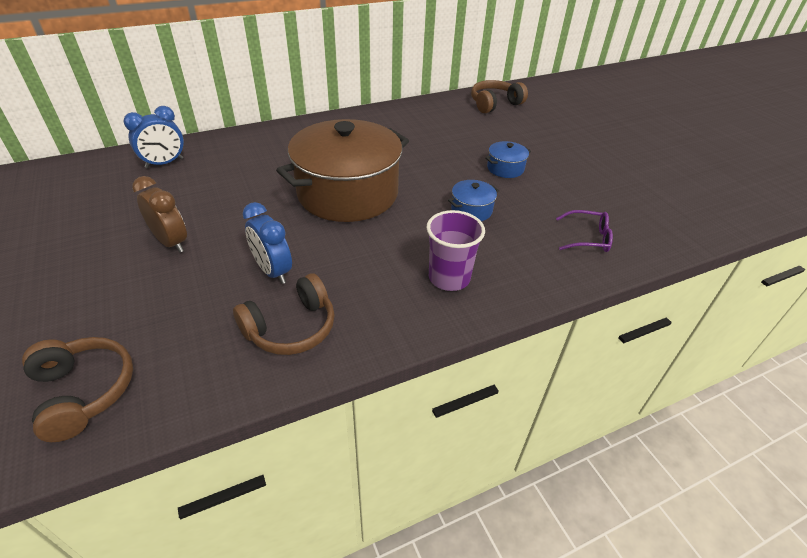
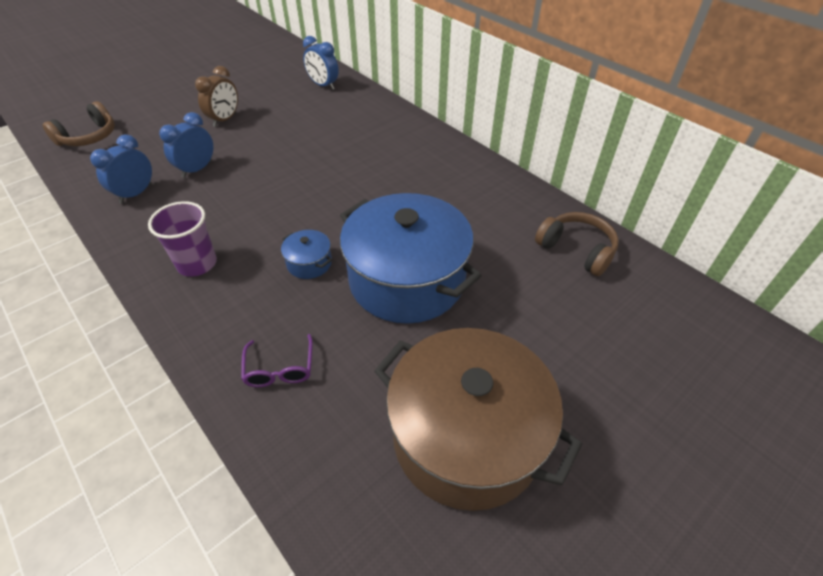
camera: 75 degrees right, 5 degrees up
brown headphones [233,274,335,355] -> blue clock [90,134,152,204]
brown pot [276,119,409,222] -> brown pot moved to [374,328,582,511]
blue pot [485,141,531,178] -> blue pot [340,193,482,324], size x2.49

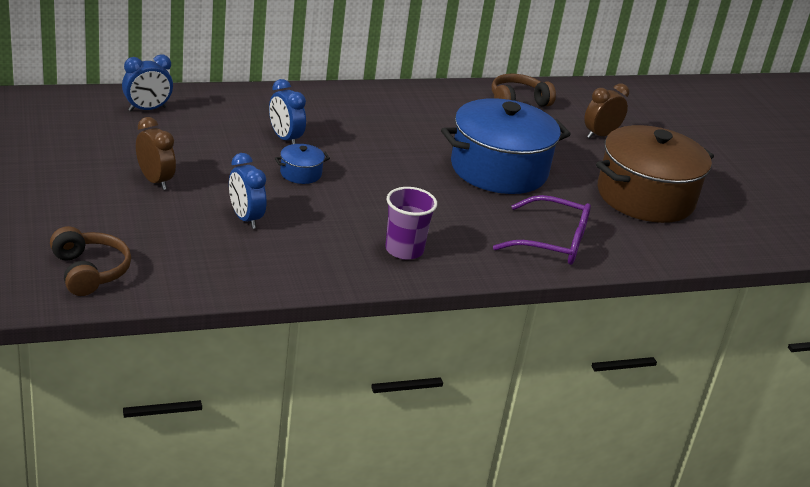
camera: 70 degrees left, 15 degrees down
blue clock [90,134,152,204] -> blue clock moved to [269,79,306,144]
purple glasses [241,334,313,387] -> purple glasses [493,195,591,265], size x1.73
blue pot [281,230,332,279] -> blue pot moved to [275,144,330,184]
none -> brown clock [584,84,629,139]

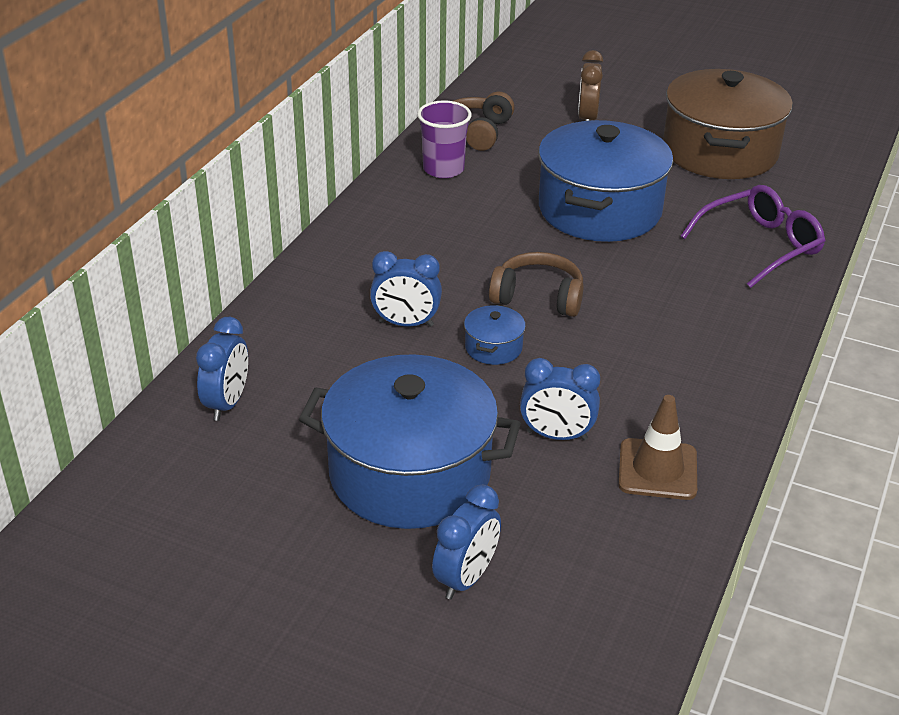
camera: 45 degrees left, 5 degrees up
brown headphones [50,226,131,296] -> brown headphones moved to [489,252,584,317]
brown clock [136,117,176,190] -> blue pot [299,354,521,529]
purple cup [385,187,437,260] -> purple cup moved to [417,100,472,178]
none -> blue clock [432,485,501,599]
none -> brown traffic cone [619,395,697,500]

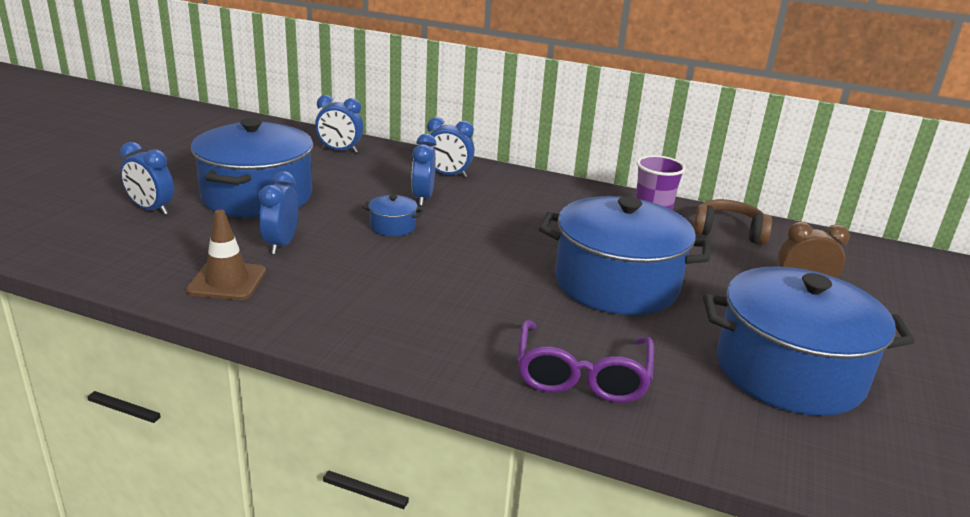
camera: 85 degrees right, 10 degrees down
brown headphones [489,252,584,317] -> none
brown pot [663,69,793,179] -> blue pot [703,266,915,416]
purple glasses [680,185,825,288] -> purple glasses turned 45 degrees clockwise [517,320,654,403]
none -> blue clock [427,117,475,178]

